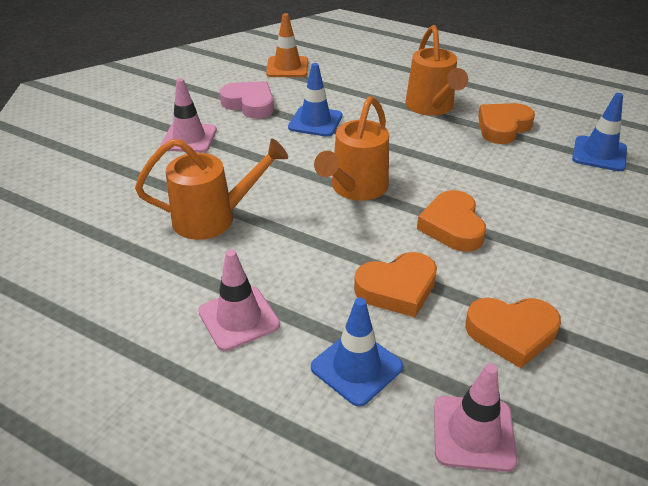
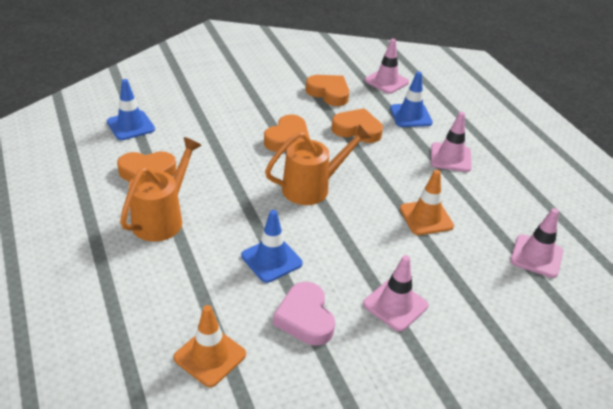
camera: 145 degrees left, 0 degrees up
orange watering can [135,139,288,240] -> orange traffic cone [400,170,454,235]
none -> pink traffic cone [510,208,563,278]

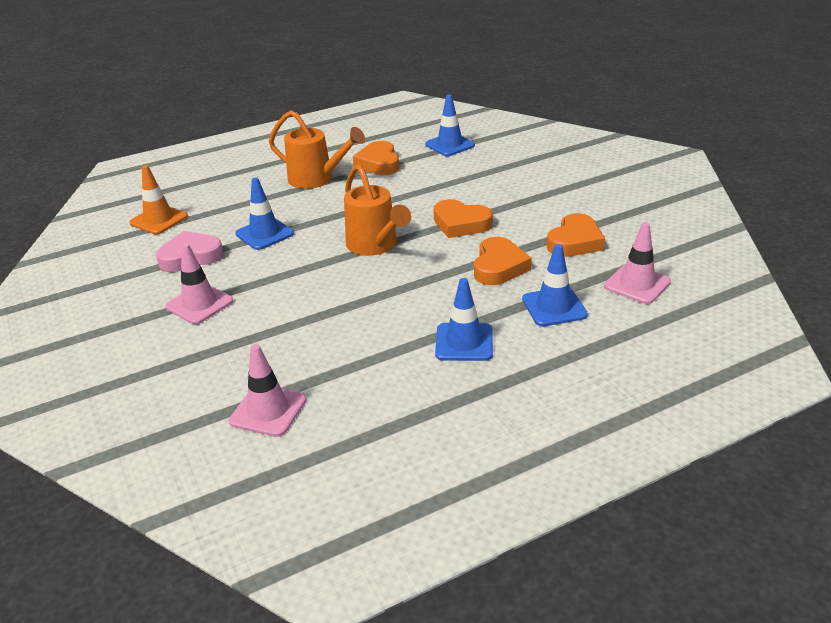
camera: 90 degrees right, 5 degrees down
orange traffic cone [400,170,454,235] -> none
pink traffic cone [431,112,472,172] -> blue traffic cone [435,278,493,361]

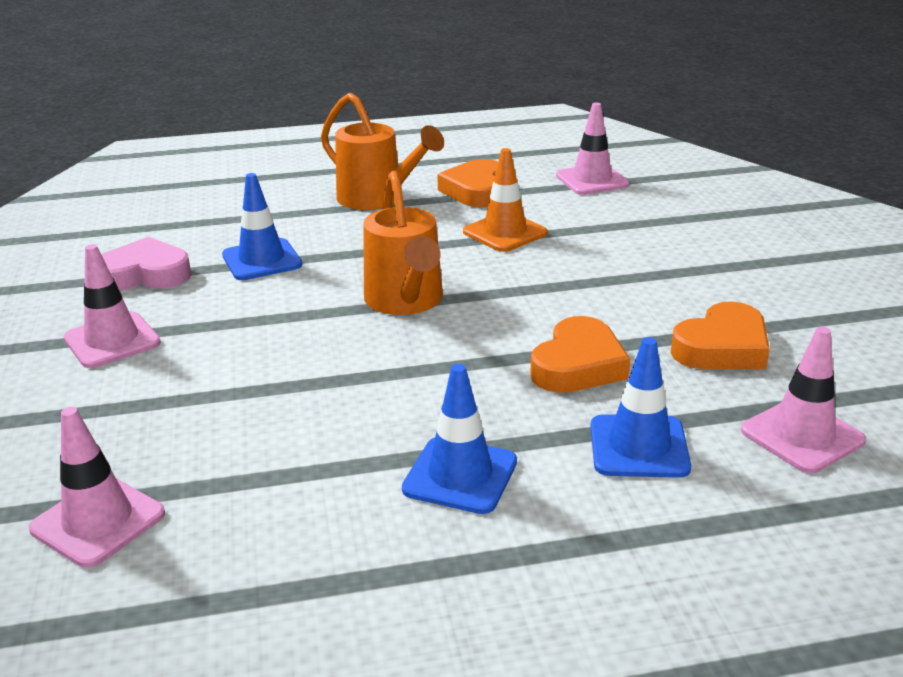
camera: 15 degrees right, 5 degrees down
orange traffic cone [129,165,188,234] -> orange traffic cone moved to [463,148,548,252]
blue traffic cone [425,94,475,156] -> pink traffic cone [556,103,630,195]
orange heart [434,199,493,238] -> none

